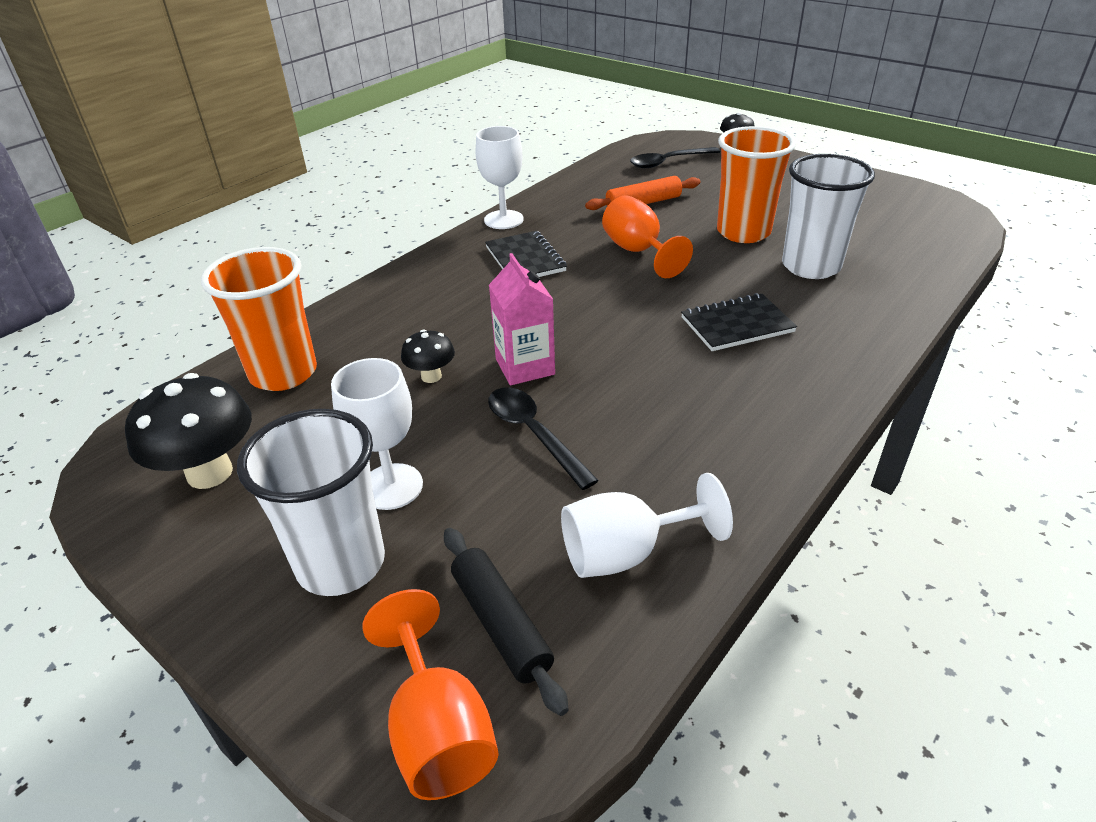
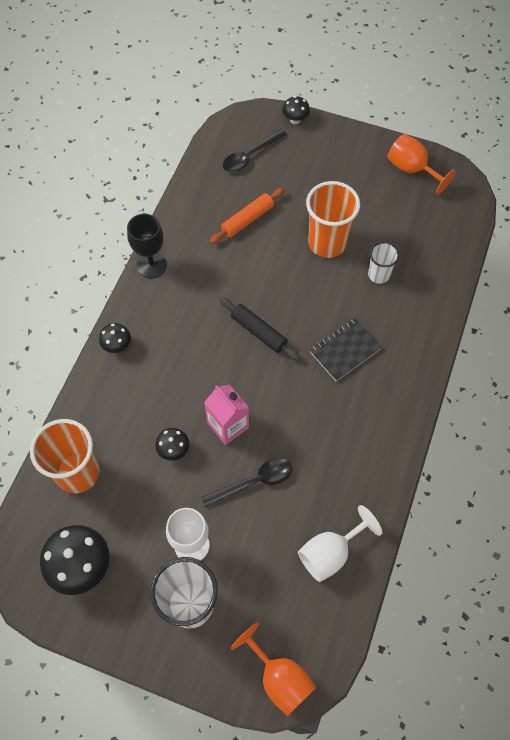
camera: 20 degrees left, 25 degrees up
black rolling pin [444,528,569,716] -> black rolling pin moved to [219,297,300,361]
white goblet [476,126,524,229] -> black goblet [127,214,167,279]
black notebook [485,231,567,277] -> none
black spoon [488,387,599,490] -> black spoon turned 120 degrees clockwise [201,458,293,508]
orange goblet [602,195,693,278] -> orange goblet moved to [387,134,456,195]
white cup [782,154,875,279] -> white cup [368,242,400,284], size x0.56
none -> black mushroom [99,323,131,353]

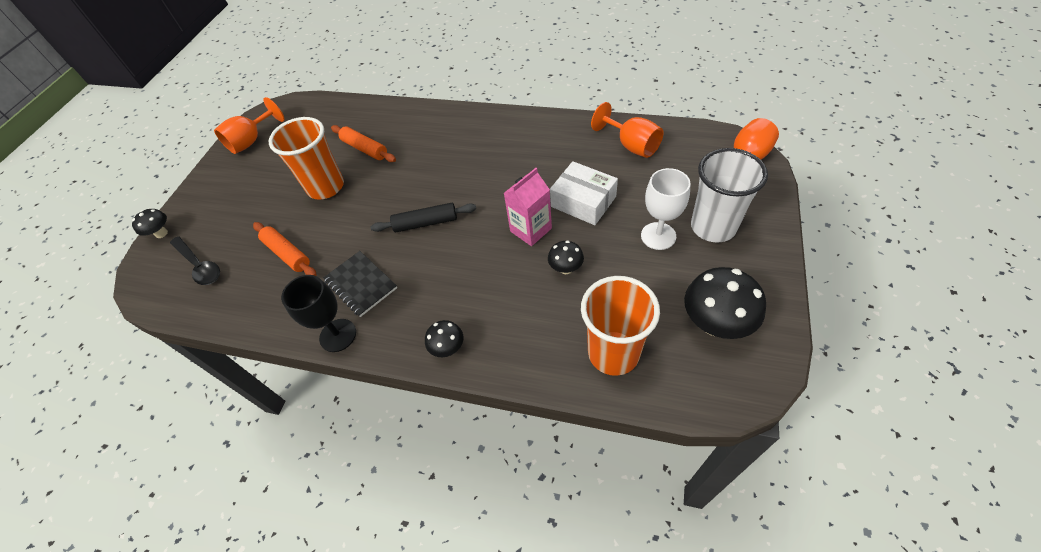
camera: 90 degrees left, 10 degrees down
black spoon [201,458,293,508] -> white box [550,161,618,225]
black rolling pin [219,297,300,361] -> black rolling pin turned 45 degrees clockwise [371,203,476,232]
white goblet [298,505,382,582] -> orange goblet [591,102,664,158]
black notebook [309,318,382,381] -> black notebook moved to [323,251,397,317]
white cup [368,242,400,284] -> orange rolling pin [331,125,396,162]

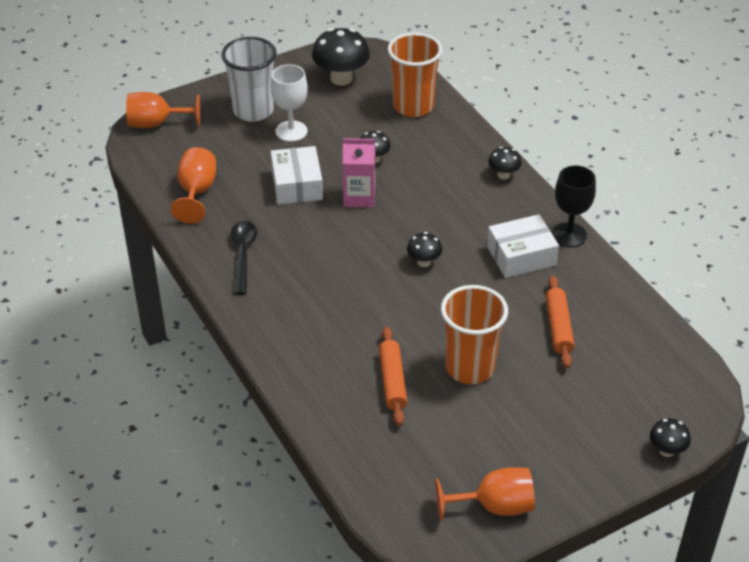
camera: 140 degrees left, 10 degrees down
black spoon [170,236,220,285] -> black spoon moved to [230,221,257,295]
black notebook [323,251,397,317] -> white box [487,214,559,278]
black rolling pin [371,203,476,232] -> black mushroom [407,232,442,267]

